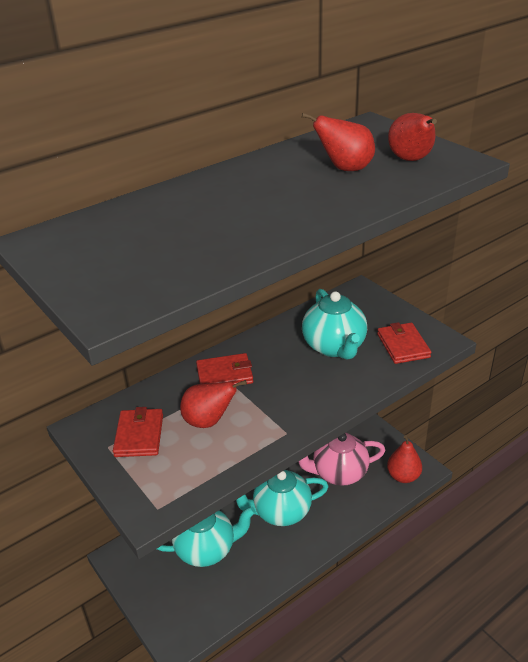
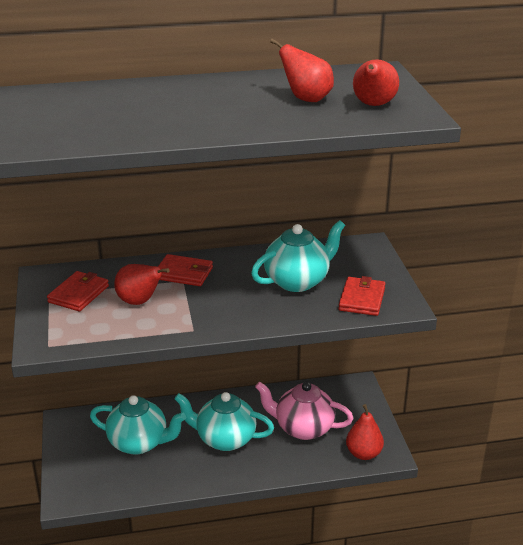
camera: 25 degrees right, 5 degrees down
turquoise teapot [302,289,367,360] -> turquoise teapot turned 135 degrees counterclockwise [251,220,345,292]

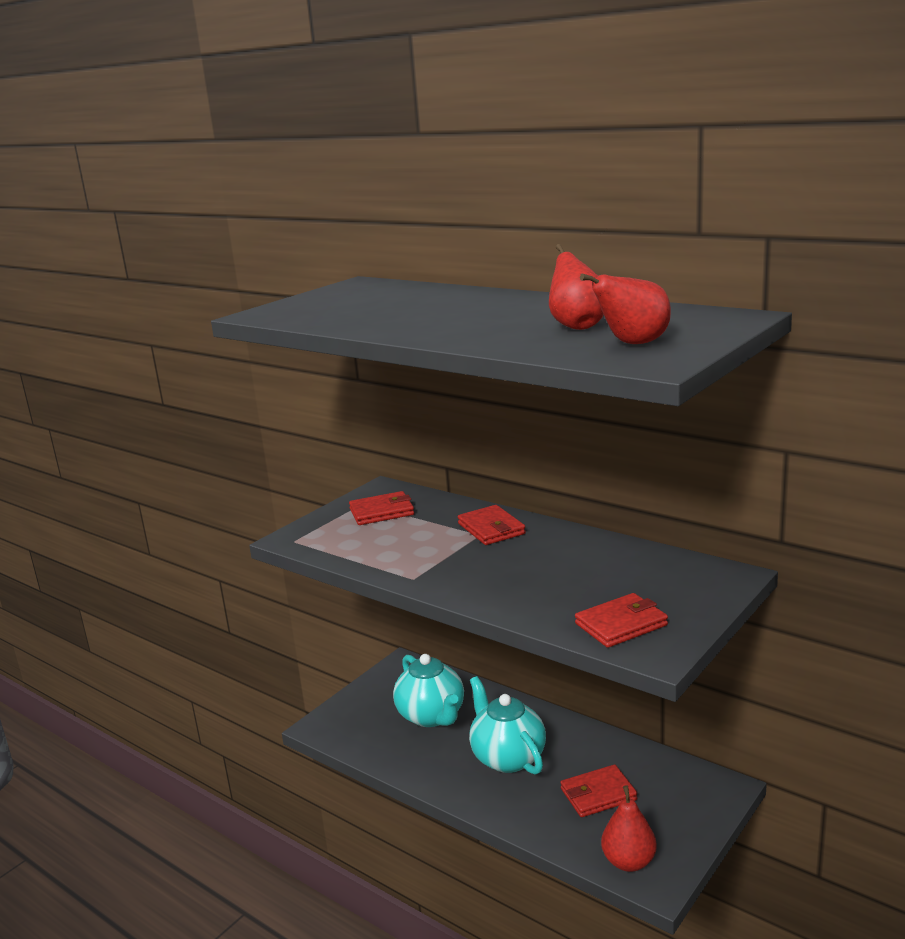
camera: 50 degrees right, 10 degrees down
red pear [114,264,169,305] -> none
turquoise teapot [251,220,345,292] -> none
pink teapot [255,382,353,440] -> red wallet [560,765,637,817]

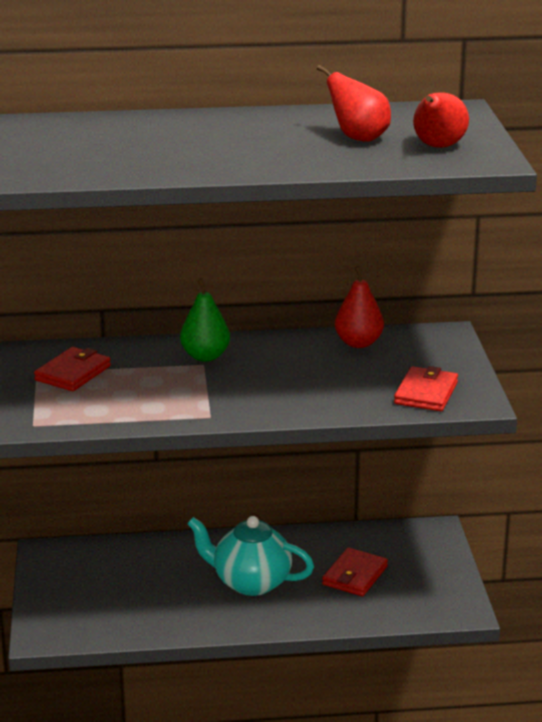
camera: 45 degrees left, 5 degrees up
turquoise teapot [393,654,464,727] -> none
red wallet [458,505,526,545] -> green pear [180,279,230,361]
red pear [601,785,657,872] -> red pear moved to [335,266,384,348]

